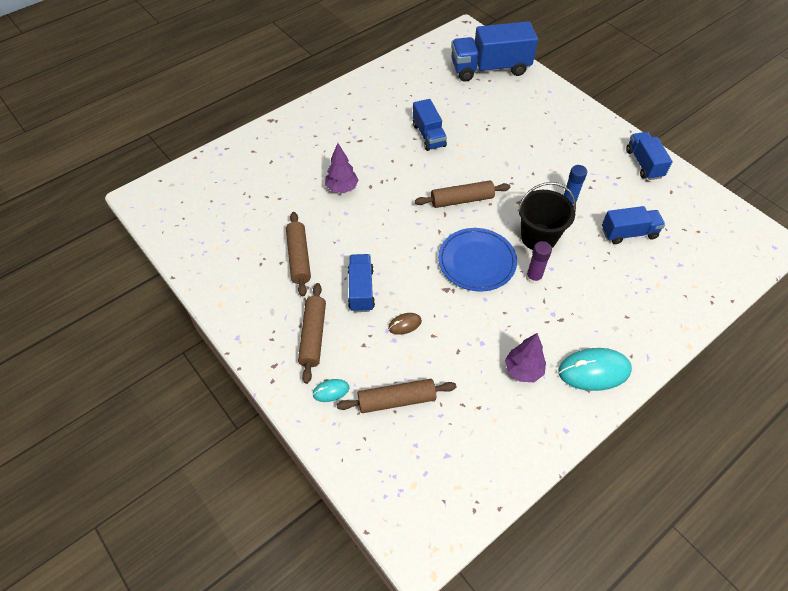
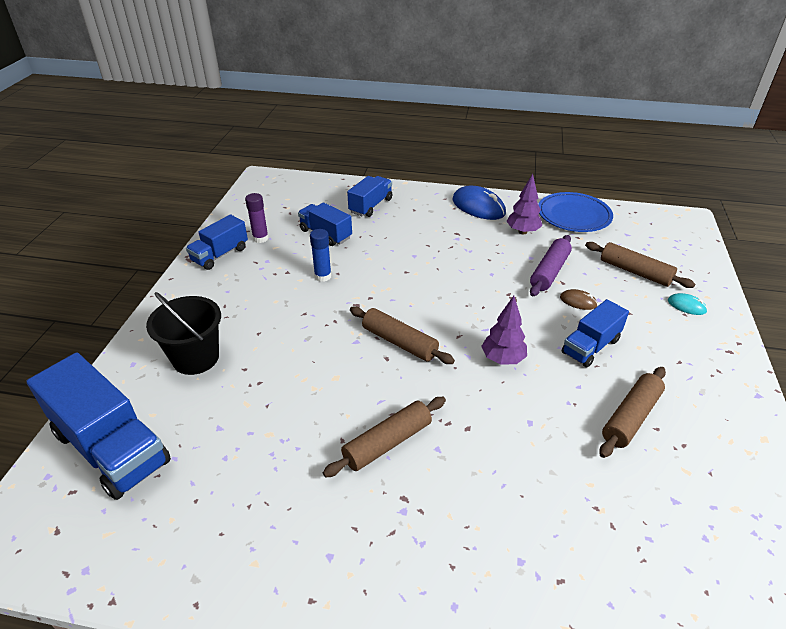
camera: 130 degrees left, 15 degrees down
brown rolling pin [298,283,326,384] -> brown rolling pin moved to [323,397,446,477]
purple tree [325,143,359,193] -> purple tree moved to [481,296,527,365]
blue truck [413,99,447,151] -> blue truck moved to [347,176,392,217]
blue plate [438,228,517,291] -> blue plate moved to [538,192,613,232]
black bucket [518,182,576,250] -> black bucket moved to [146,292,221,375]
purple glue stick [526,241,552,284] -> purple glue stick moved to [245,193,269,243]
turquoise mouse [558,348,632,391] -> blue mouse [452,186,506,220]
none -> purple rolling pin [530,235,572,296]

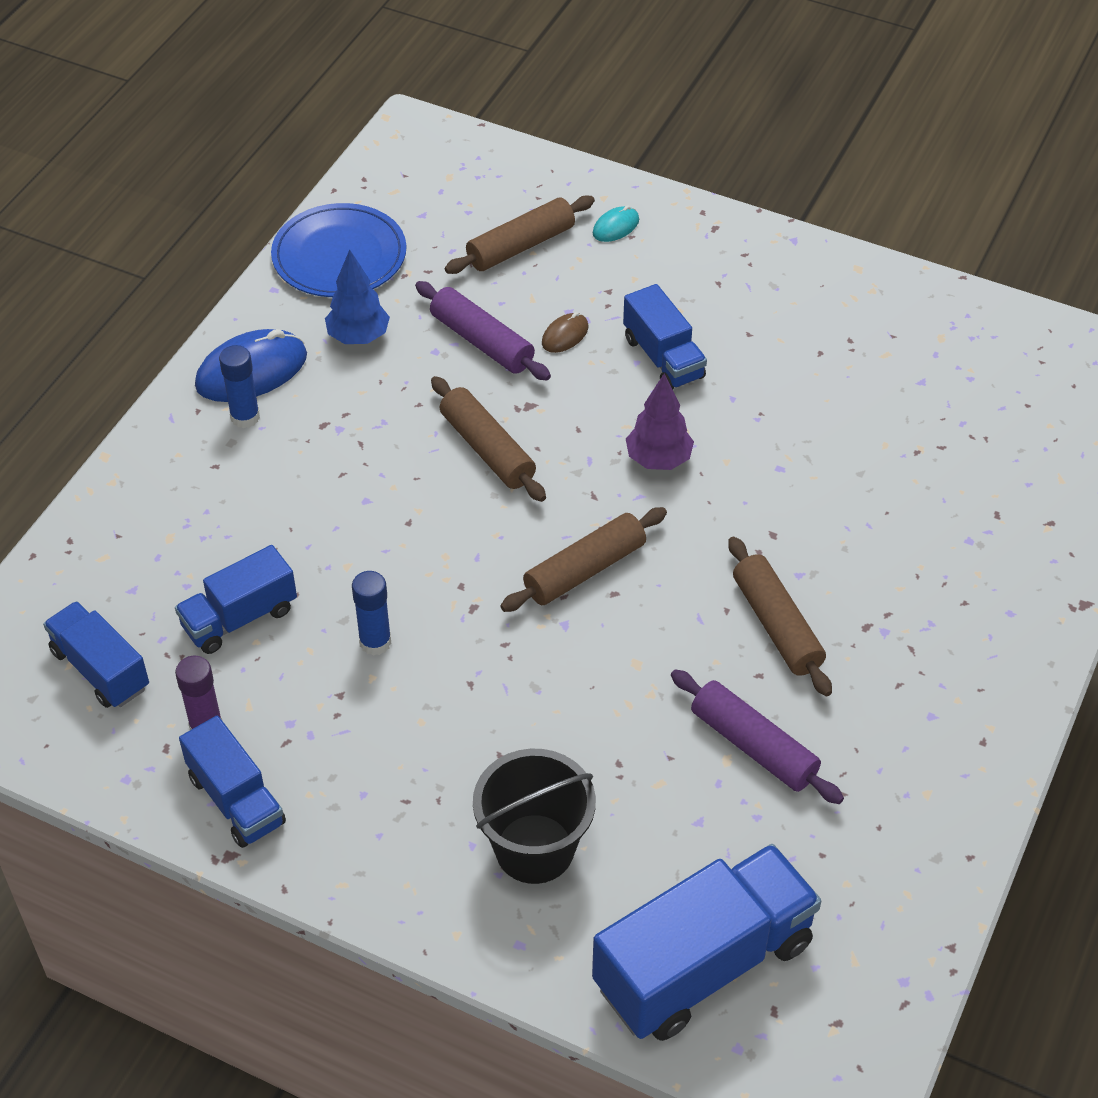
camera: 75 degrees left, 10 degrees up
blue truck [347,176,392,217] -> blue truck moved to [43,601,149,708]
purple tree [506,174,542,234] -> blue tree [325,249,390,344]
brown rolling pin [599,367,666,458] -> brown rolling pin moved to [431,376,546,502]
none -> blue glue stick [219,345,260,428]
none -> purple rolling pin [671,669,844,804]

